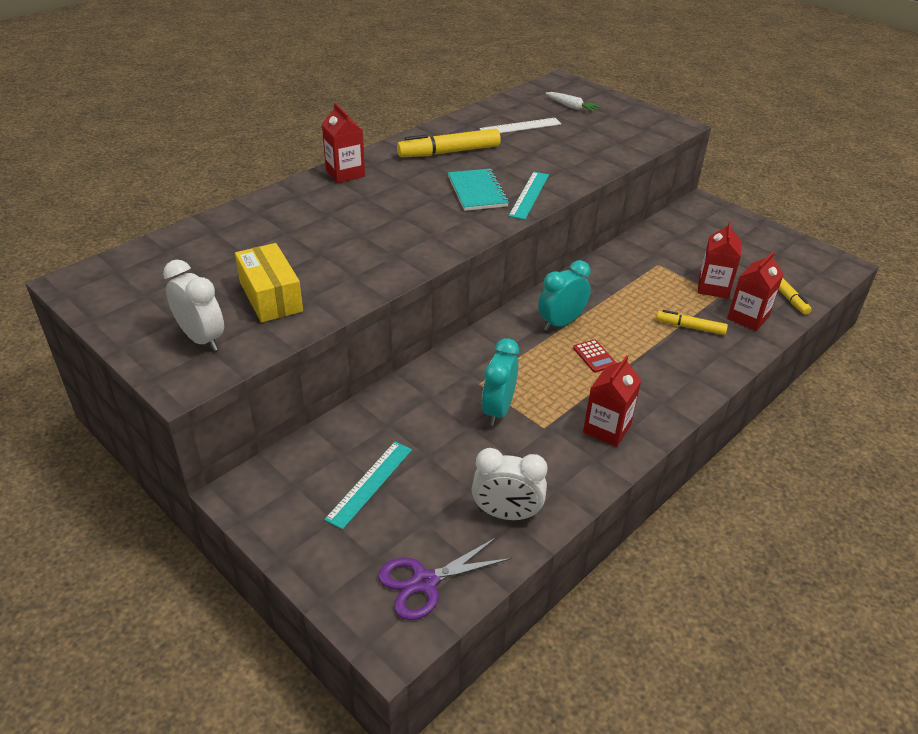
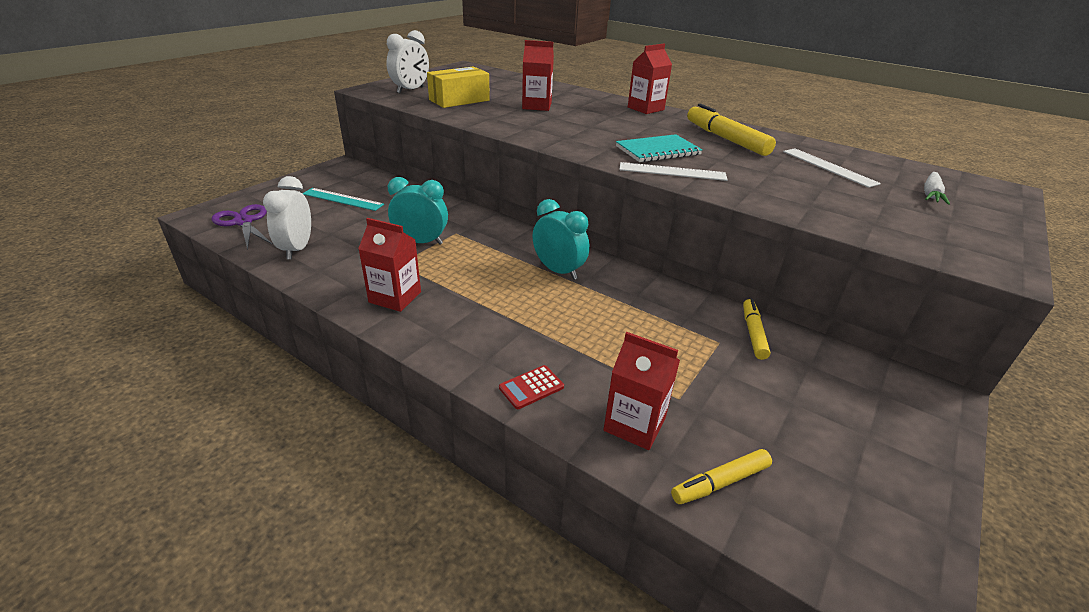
camera: 80 degrees right, 5 degrees down
turquoise ruler [508,172,549,220] -> white ruler [619,162,728,181]
red calculator [573,339,616,373] -> red calculator moved to [499,365,564,409]
yellow marker [656,310,728,335] -> yellow marker moved to [743,299,771,360]
red carton [698,222,741,299] -> red carton moved to [522,40,554,111]

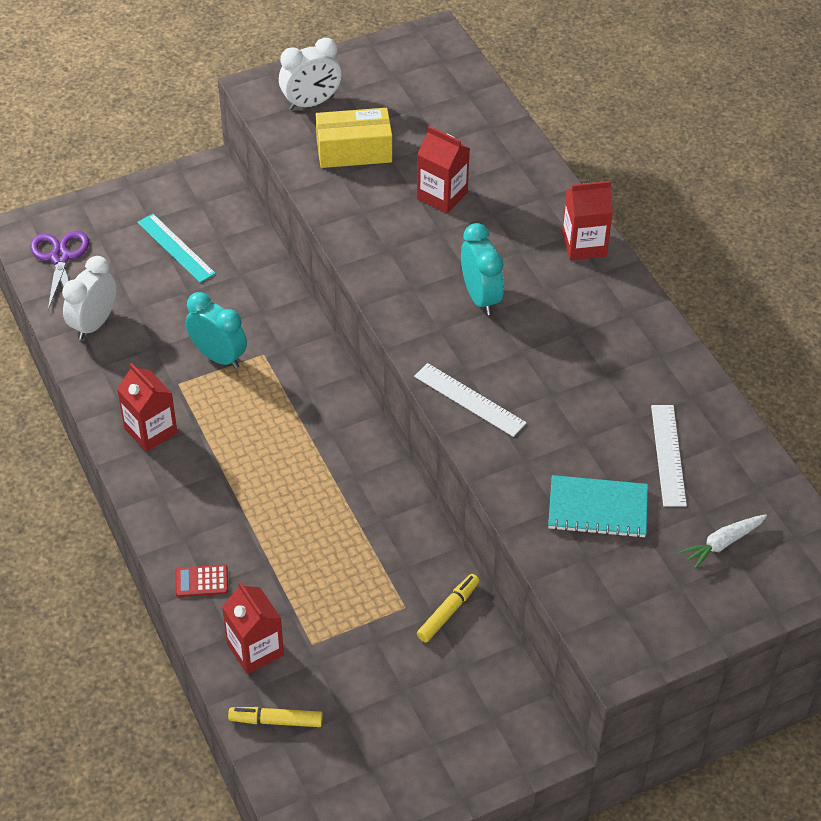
camera: 30 degrees right, 15 degrees up
turquoise clock [532,199,590,280] -> turquoise clock moved to [461,223,504,315]
turquoise notebook [616,134,702,162] -> turquoise notebook moved to [548,475,648,538]
yellow marker [687,103,776,156] -> none

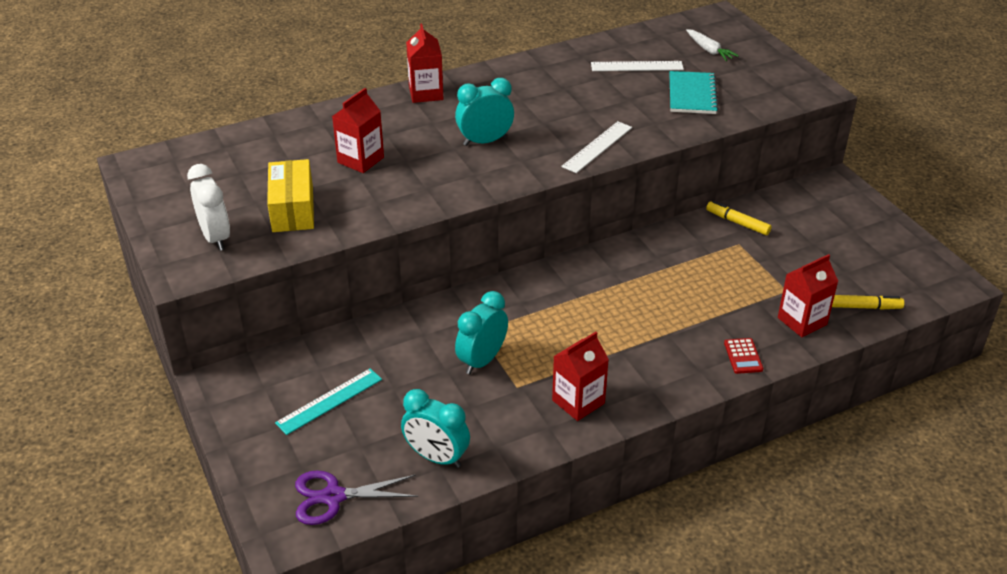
camera: 90 degrees left, 10 degrees down
white clock [62,256,117,340] -> turquoise clock [401,389,470,468]
yellow marker [228,707,323,727] -> yellow marker turned 90 degrees counterclockwise [832,295,904,310]

